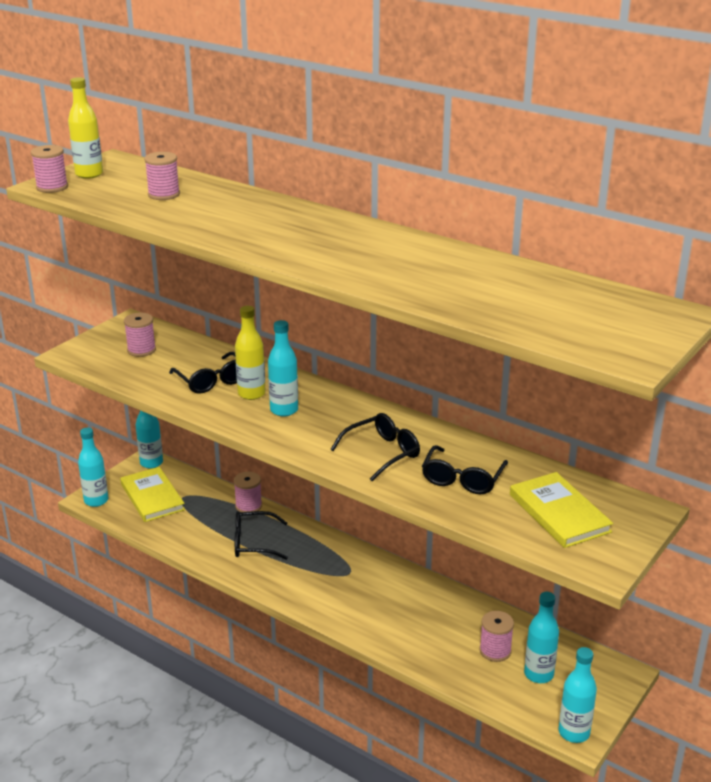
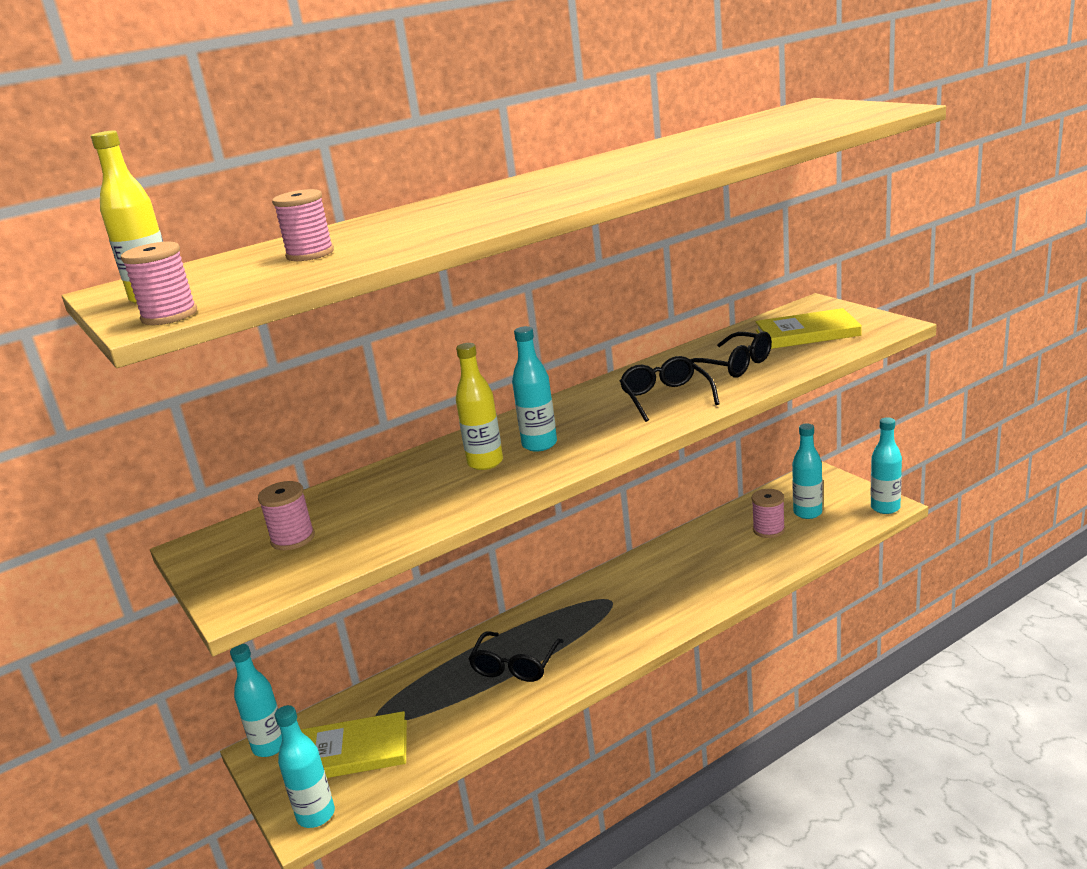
camera: 65 degrees left, 5 degrees down
black glasses [169,352,237,394] -> none
pink spool [234,472,262,512] -> none

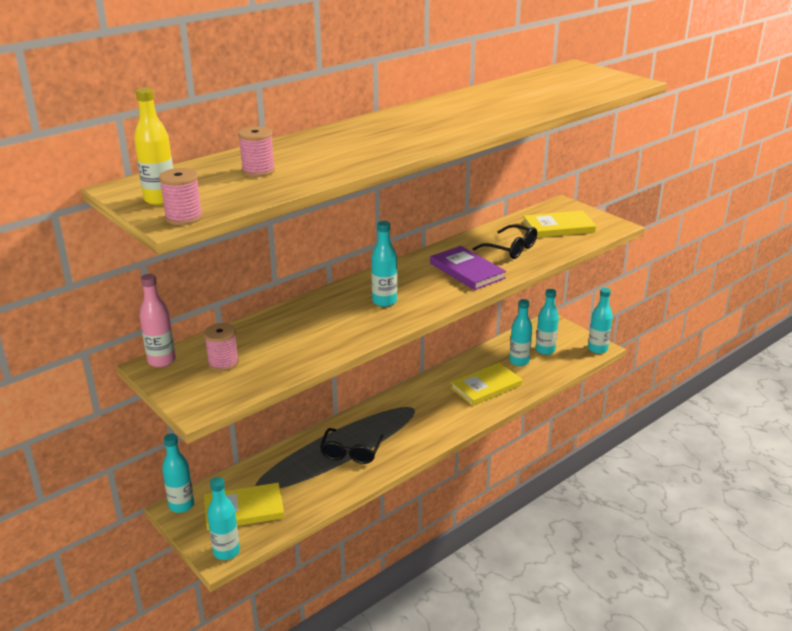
camera: 10 degrees left, 5 degrees up
yellow bottle [456,343,503,470] -> none
black glasses [620,356,720,422] -> purple book [430,246,506,290]
pink spool [752,489,785,538] -> turquoise bottle [509,299,532,366]
none -> pink bottle [139,274,176,368]
none -> yellow book [450,363,522,406]

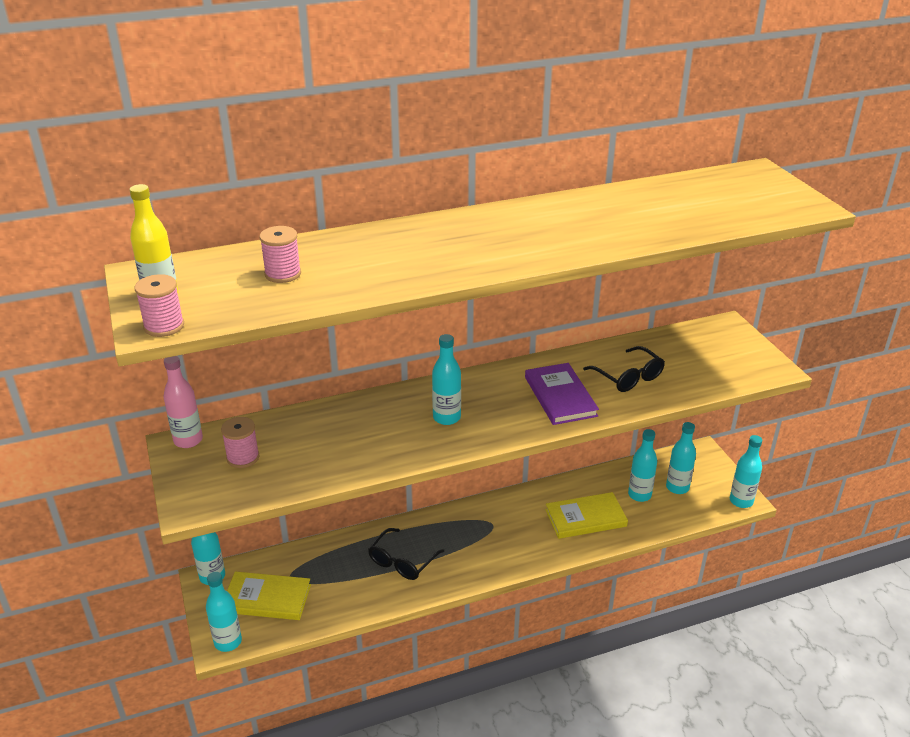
camera: 20 degrees right, 5 degrees up
yellow book [523,210,596,238] -> none

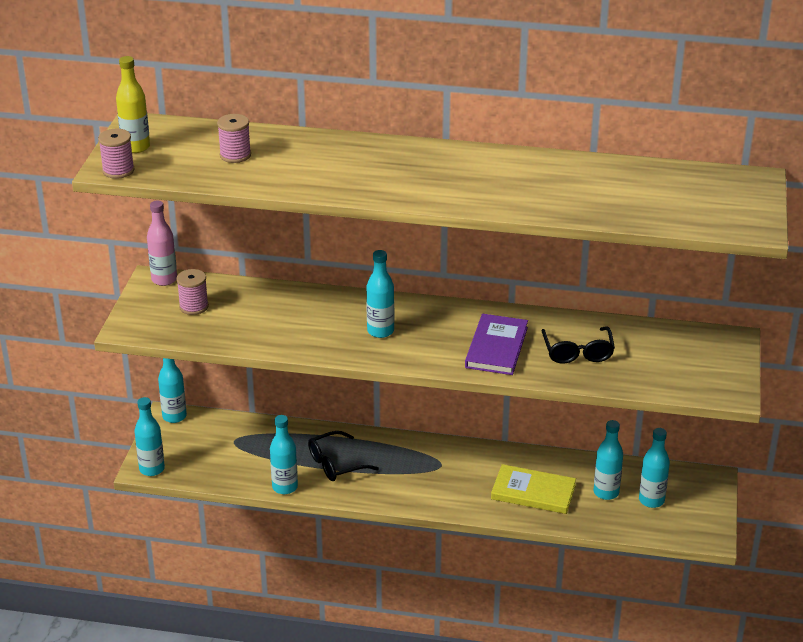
camera: 30 degrees right, 0 degrees up
yellow book [227,571,311,620] -> none
turquoise bottle [730,435,762,508] -> turquoise bottle moved to [270,415,298,494]

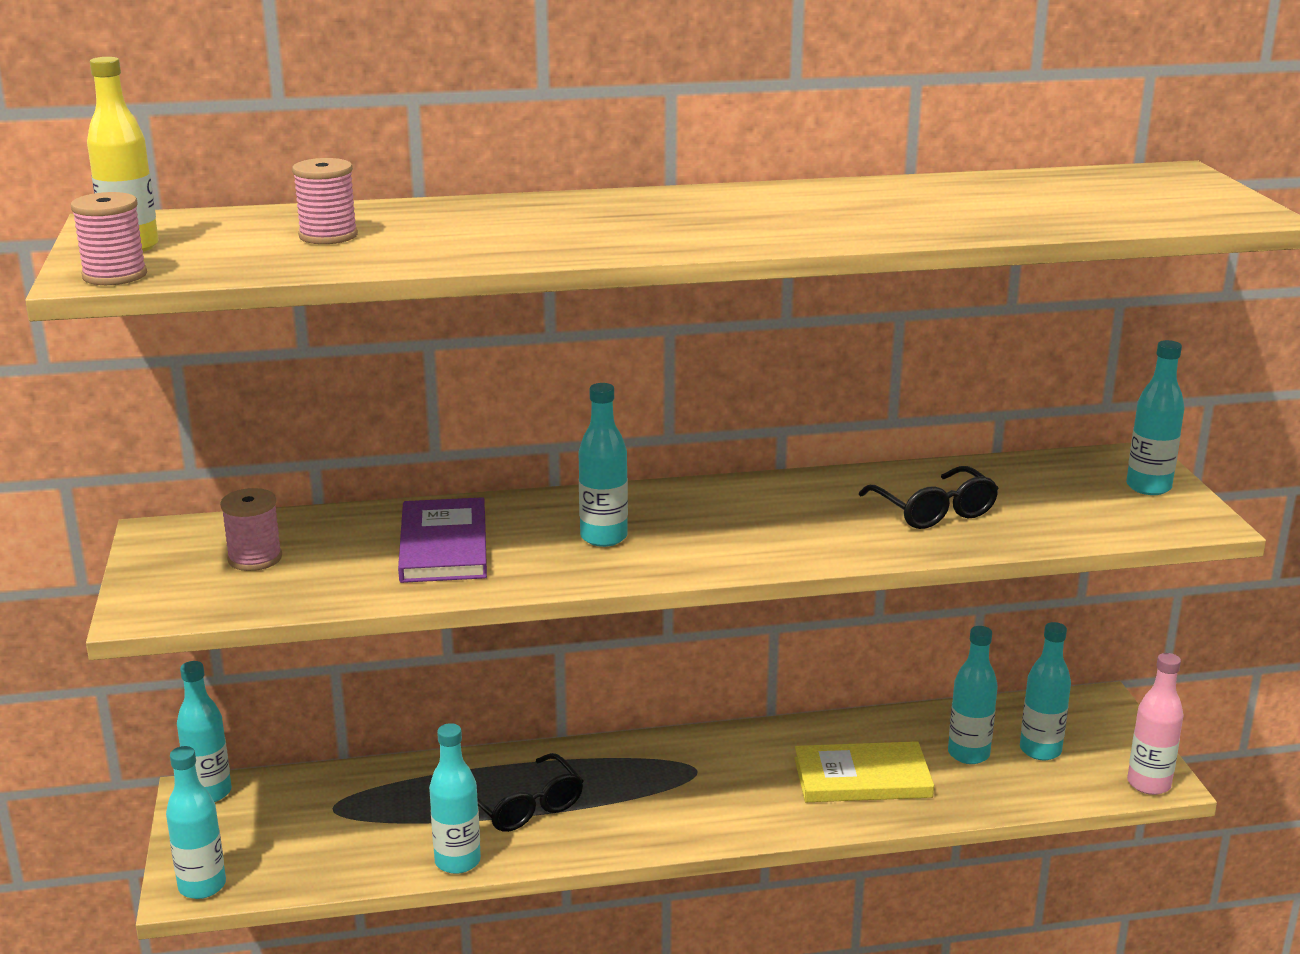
camera: 20 degrees left, 10 degrees down
pink bottle [147,201,177,286] -> pink bottle moved to [1127,653,1184,795]
black glasses [308,431,379,481] -> black glasses turned 75 degrees counterclockwise [477,753,583,832]
purple book [465,314,528,375] -> purple book moved to [398,497,487,583]
none -> turquoise bottle [1126,340,1185,495]

